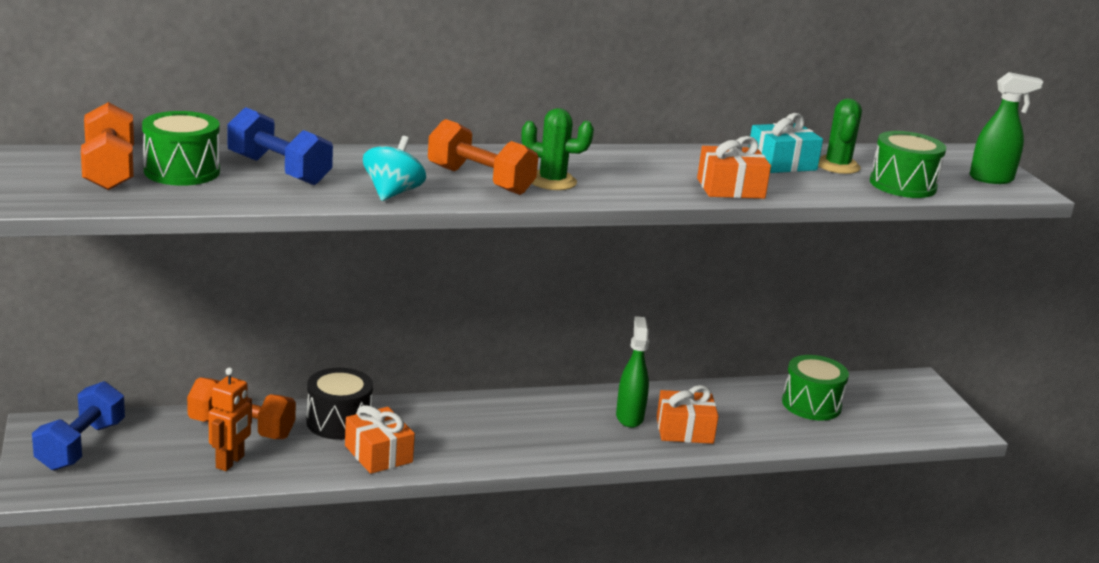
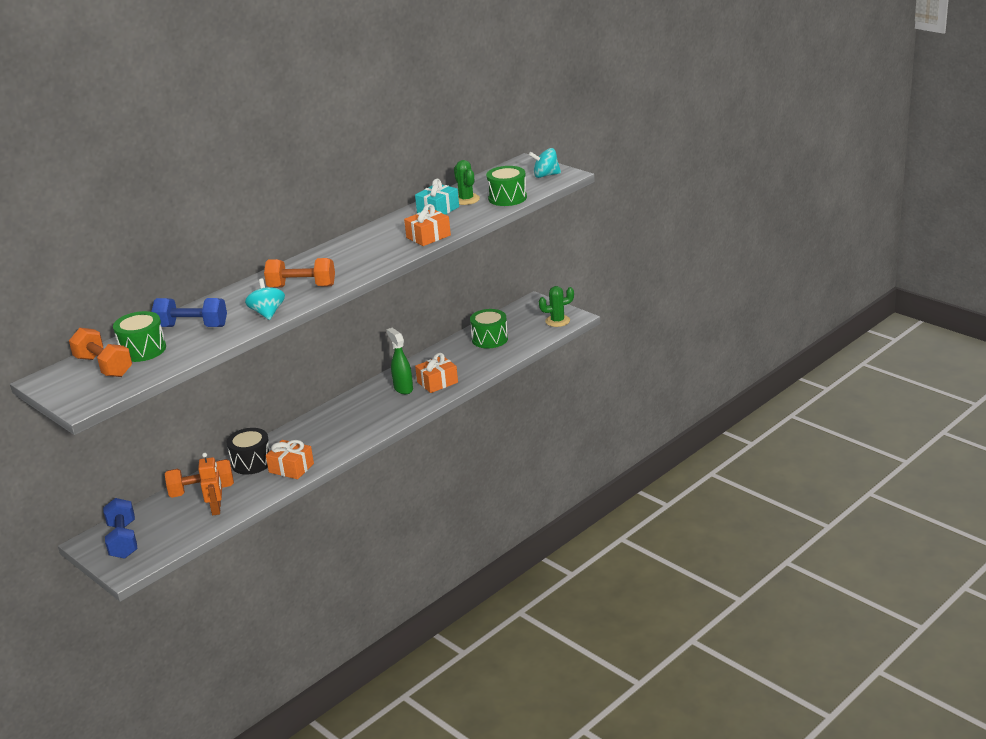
camera: 25 degrees left, 5 degrees up
green cactus [521,108,594,190] -> green cactus moved to [539,286,574,327]
green spray bottle [970,72,1044,184] -> turquoise spinning top [529,148,561,178]

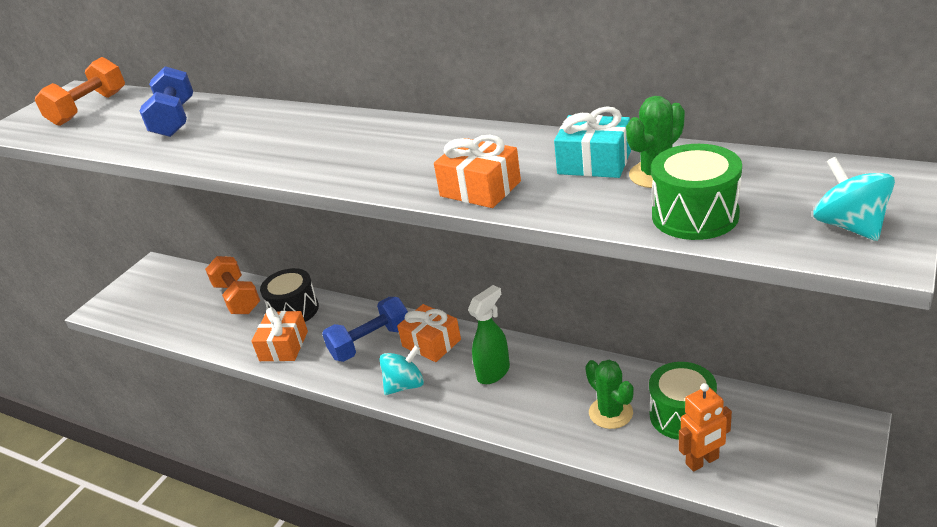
camera: 75 degrees right, 5 degrees up
blue dumbbell [103,498,137,559] -> blue dumbbell moved to [322,297,408,362]
green drum [113,311,166,362] -> none
orange robot [198,453,222,515] -> orange robot moved to [679,383,732,472]
turquoise spinning top [245,279,285,320] -> turquoise spinning top moved to [380,345,424,395]
orange dumbbell [264,258,335,288] -> none
orange gift [415,353,458,393] -> orange gift moved to [397,304,461,362]
green cactus [539,286,574,327] -> green cactus moved to [585,360,634,429]

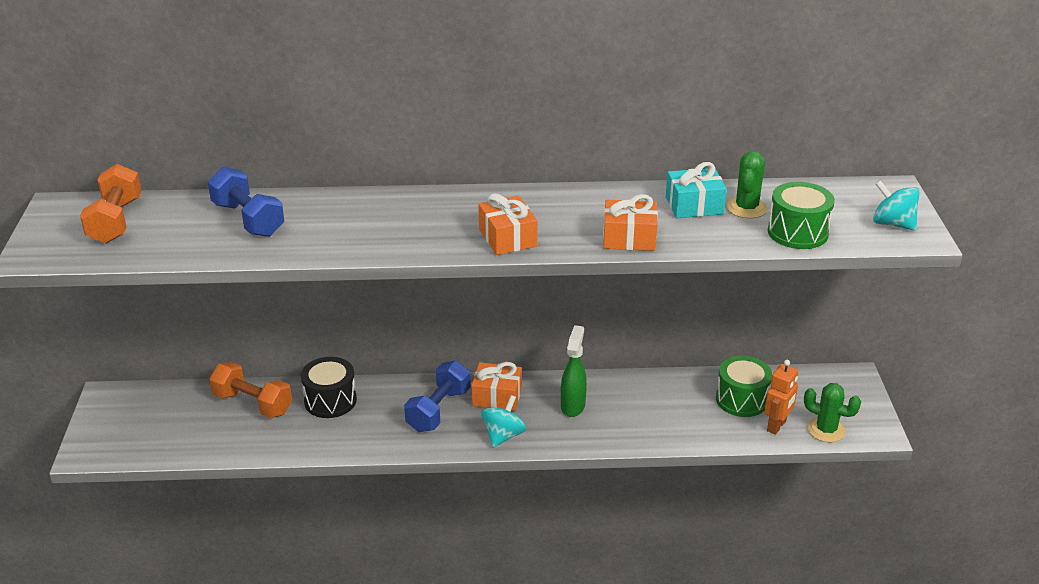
camera: 35 degrees left, 0 degrees up
orange gift [251,307,308,362] -> orange gift moved to [478,193,537,255]
green cactus [585,360,634,429] -> green cactus moved to [804,383,861,443]

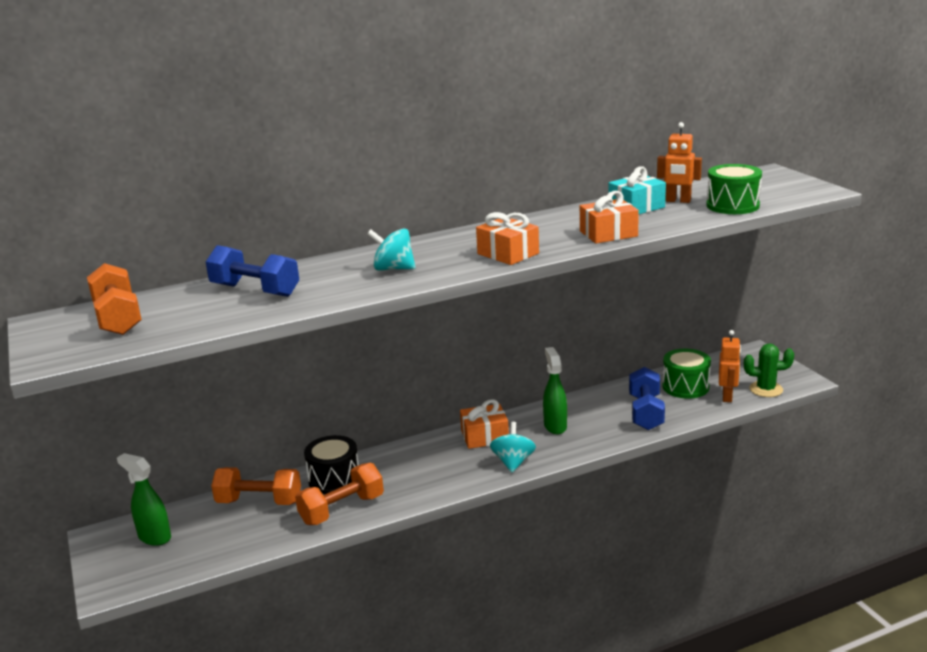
camera: 20 degrees left, 10 degrees down
blue dumbbell [404,360,471,432] -> blue dumbbell moved to [629,367,665,430]
green cactus [726,151,768,219] -> orange robot [657,122,702,203]
turquoise spinning top [873,180,920,231] -> turquoise spinning top moved to [367,229,415,271]
none -> green spray bottle [117,453,171,546]
none -> orange dumbbell [295,463,384,525]

